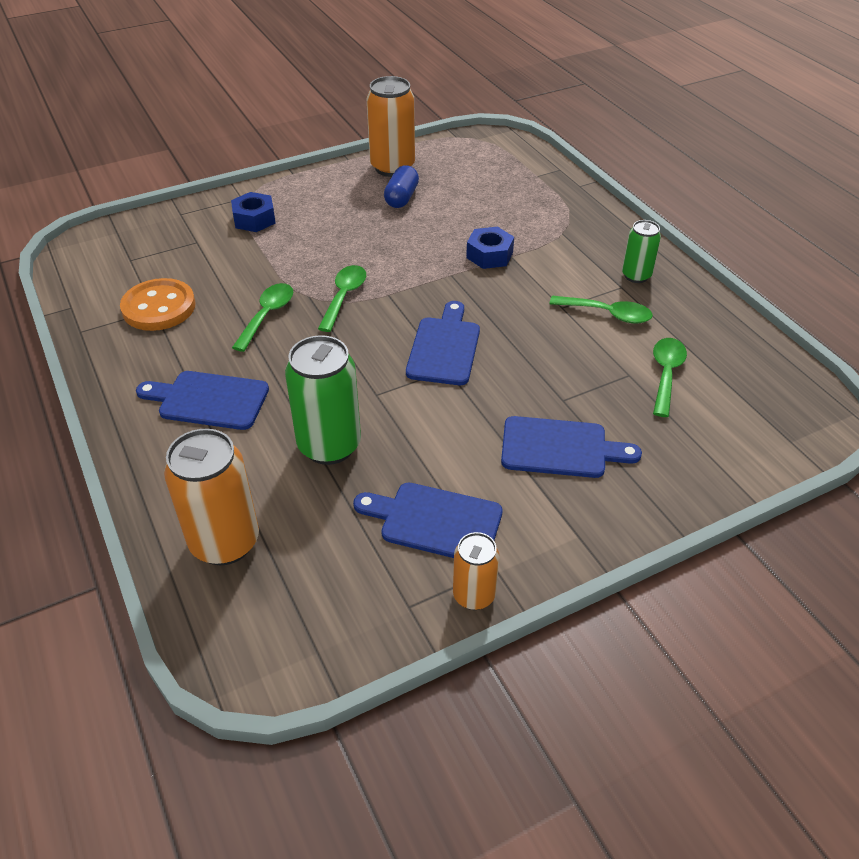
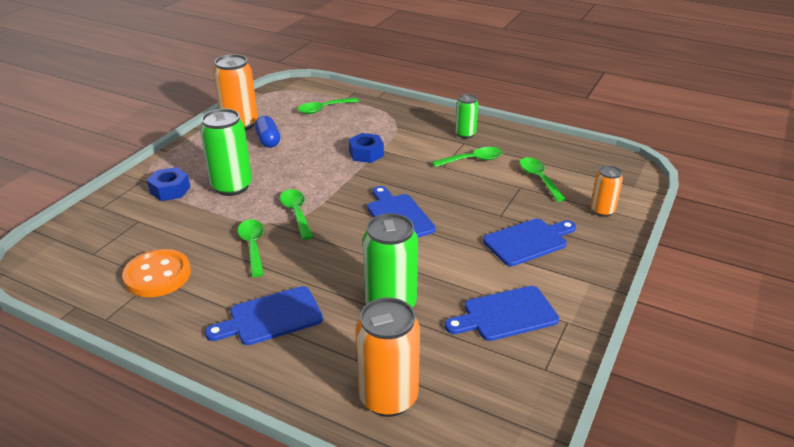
camera: 35 degrees left, 10 degrees down
orange can [453,532,499,610] -> orange can moved to [590,165,623,217]
none -> green can [200,109,252,196]
none -> green spoon [298,98,359,114]

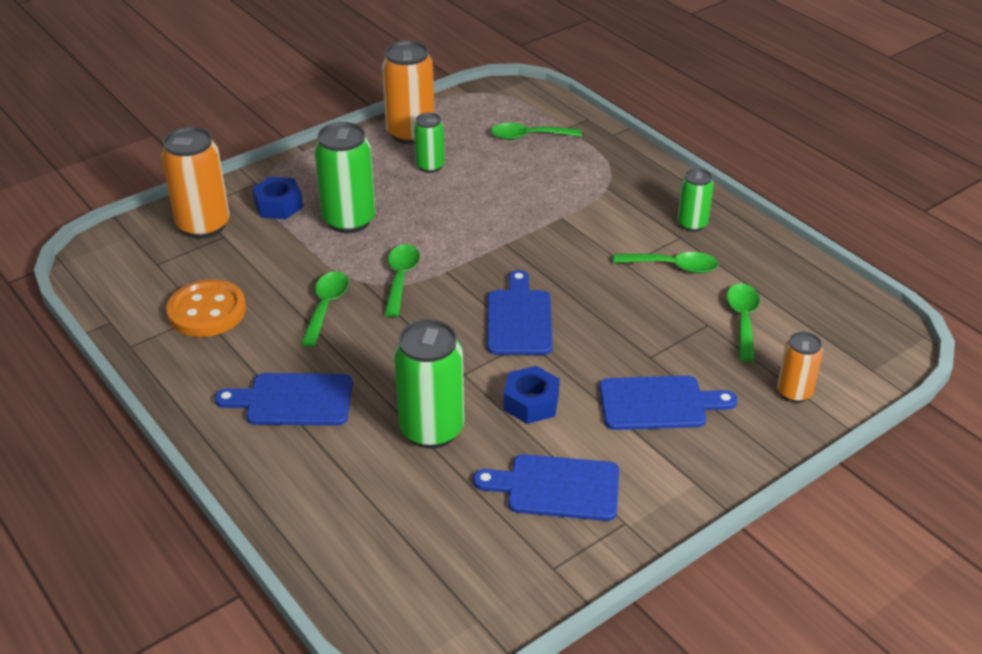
camera: 25 degrees right, 5 degrees up
blue capsule [255,116,280,148] -> green can [414,113,445,173]
blue nut [349,133,384,163] -> blue nut moved to [504,366,560,424]
orange can [355,297,420,417] -> orange can moved to [161,127,230,239]

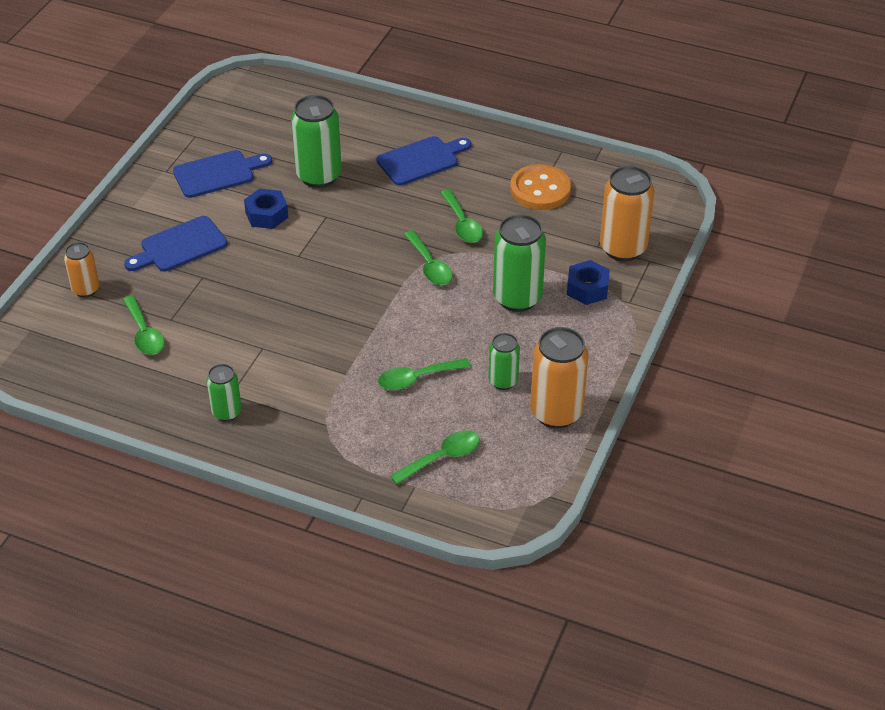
camera: 150 degrees right, 5 degrees up
blue cutting board [487,270,553,355] -> none
green spoon [613,252,718,273] -> green spoon moved to [378,358,471,390]

